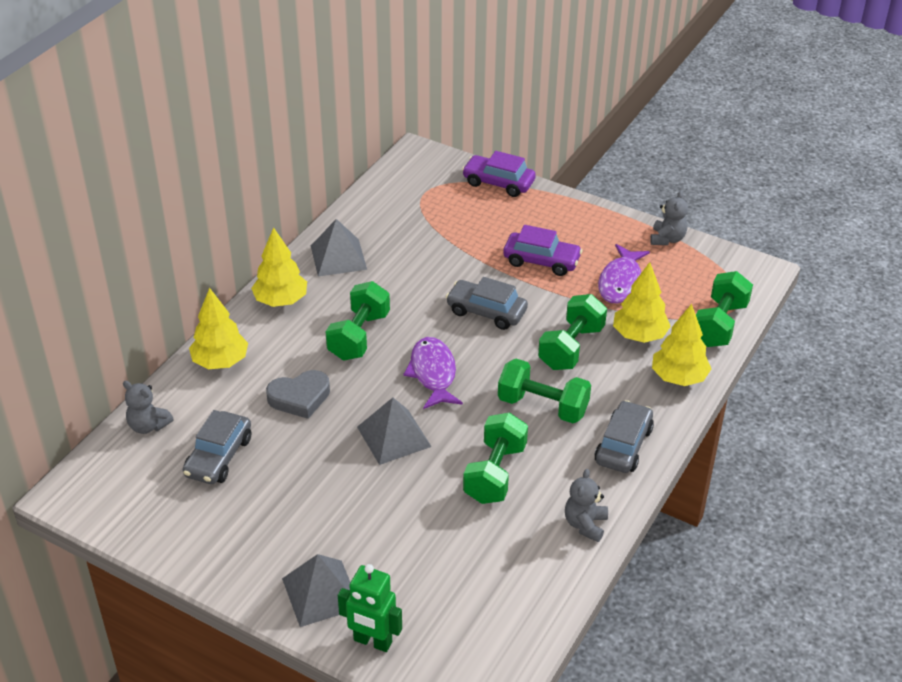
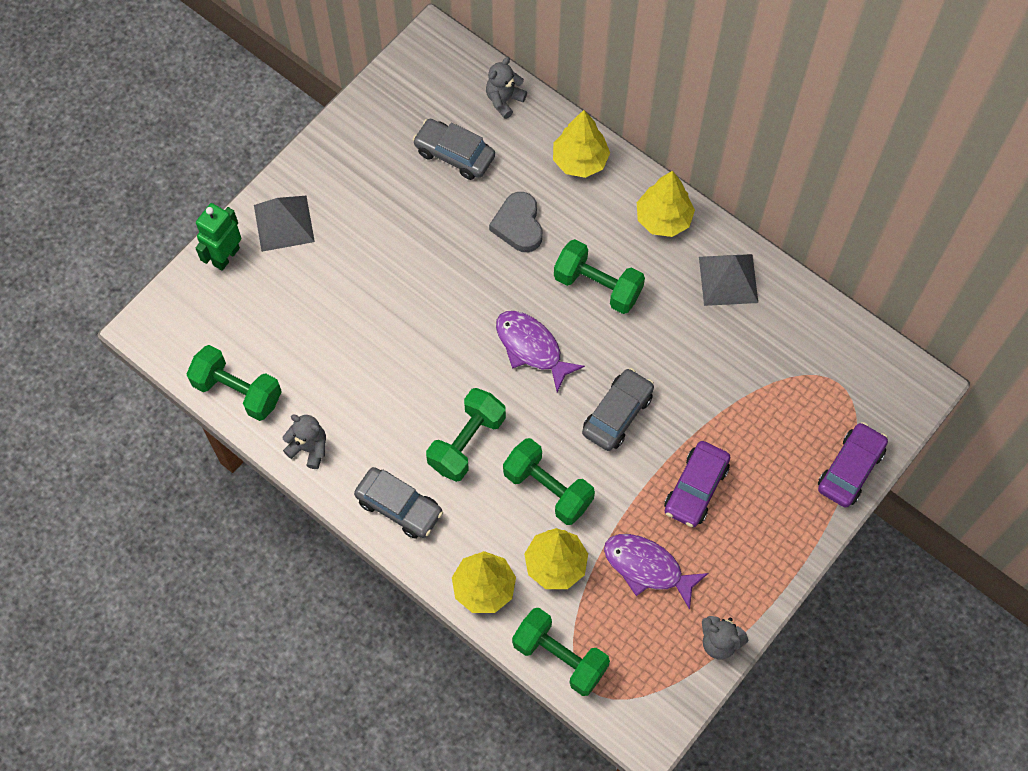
camera: 100 degrees right, 25 degrees up
grey pyramid [357,398,432,465] -> none
purple fish [403,337,463,409] -> purple fish turned 135 degrees counterclockwise [496,311,585,392]
green dumbbell [463,412,528,504] -> green dumbbell moved to [186,345,282,421]

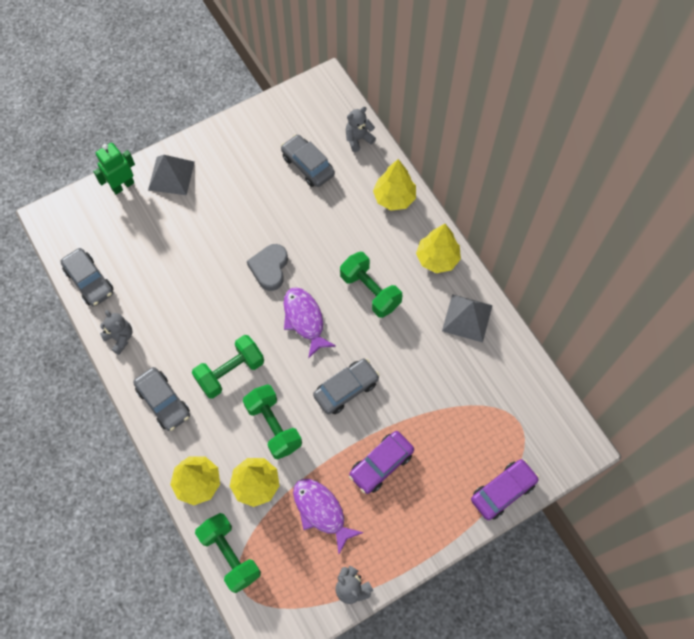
camera: 20 degrees right, 0 degrees up
green dumbbell [186,345,282,421] -> grey car [60,248,113,307]
grey heart [489,192,542,252] -> grey heart moved to [247,244,288,291]

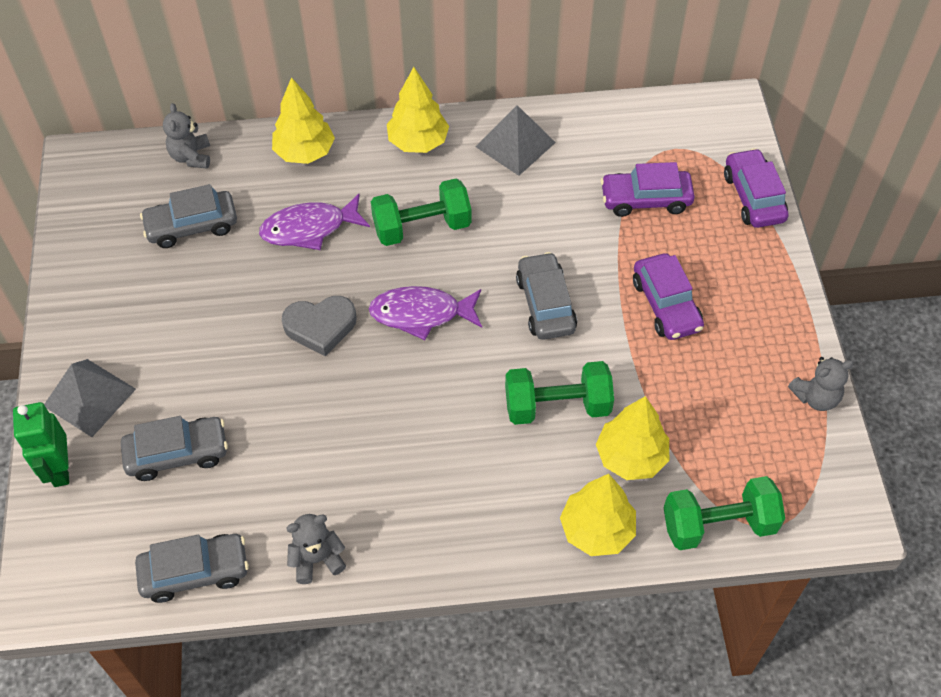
camera: 65 degrees left, 10 degrees down
grey car [133,367,190,431] -> grey car moved to [121,416,228,481]
green dumbbell [192,335,264,399] -> none
grey heart [247,244,288,291] -> grey heart turned 45 degrees counterclockwise [282,296,357,356]
purple fish [293,479,364,554] -> purple fish moved to [259,194,370,250]
none -> purple car [600,162,695,217]

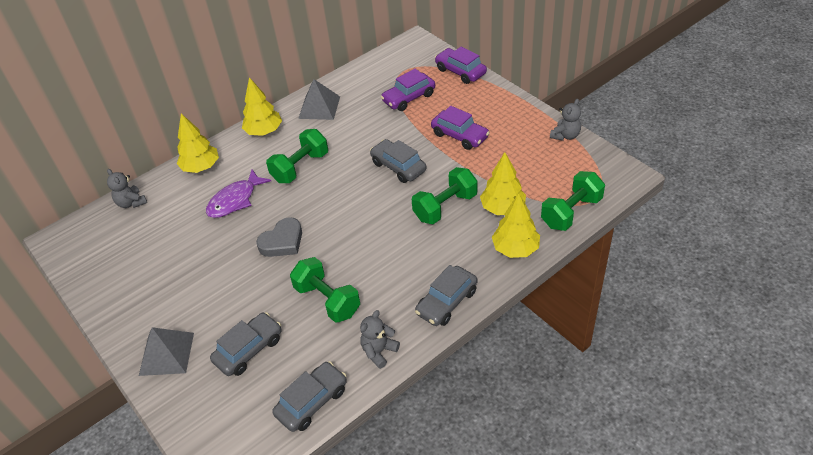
camera: 30 degrees left, 10 degrees down
green robot [13,402,69,487] -> none
grey car [140,184,237,248] -> grey car moved to [415,265,477,326]
purple fish [369,286,482,340] -> none
none -> green dumbbell [290,257,360,323]

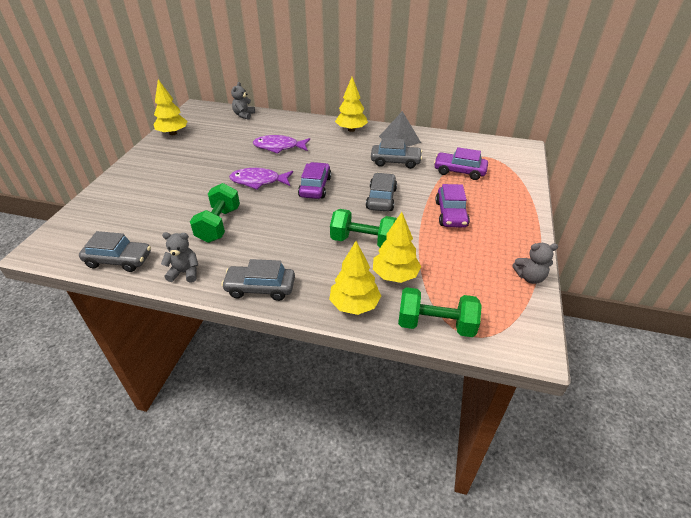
camera: 50 degrees right, 5 degrees down
grey pyramid [139,327,194,376] -> none
yellow tree [177,114,219,173] -> yellow tree moved to [154,79,188,135]
grey car [210,312,282,376] -> grey car moved to [371,138,422,169]
grey heart [256,217,302,257] -> purple fish [229,168,293,190]
green dumbbell [266,129,328,183] -> none
purple car [435,47,487,84] -> purple car moved to [298,162,331,199]

